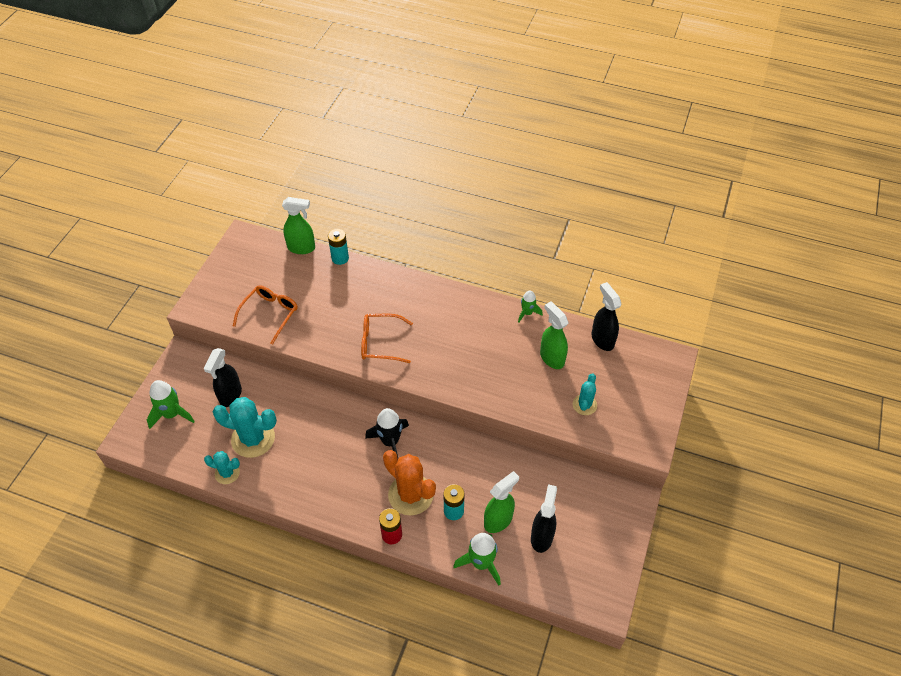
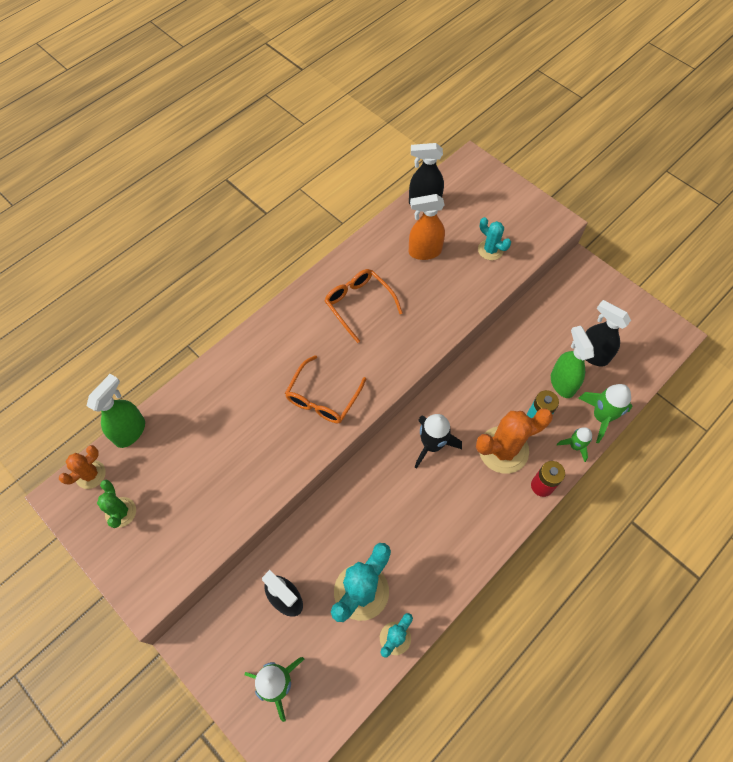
camera: 65 degrees left, 10 degrees up
orange glasses [233,285,298,344] -> orange glasses moved to [324,269,403,343]
turquoise battery [328,229,349,265] -> none
green rocket [518,291,543,323] -> green rocket moved to [557,427,592,462]
green spray bottle [540,302,568,369] -> orange spray bottle [409,194,445,260]
none -> orange cactus [59,445,106,489]
none -> green cactus [97,480,136,528]

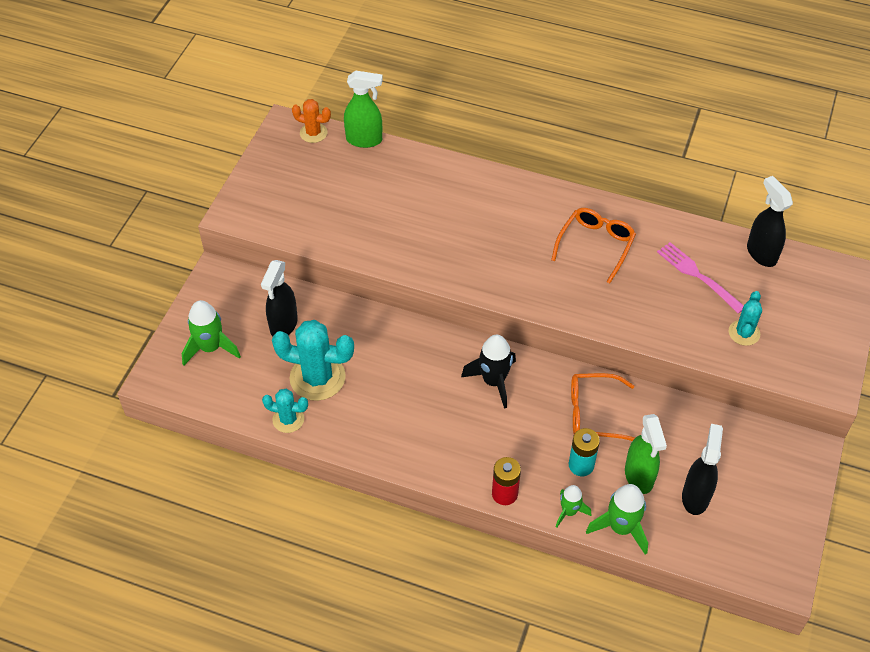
camera: 65 degrees right, 10 degrees down
green cactus [97,480,136,528] -> none
orange glasses [285,355,366,423] -> orange glasses moved to [571,373,635,441]
orange spray bottle [409,194,445,260] -> pink fork [657,242,744,314]
orange cactus [476,408,553,474] -> none
green spray bottle [551,326,594,398] -> green spray bottle turned 120 degrees clockwise [625,414,667,494]

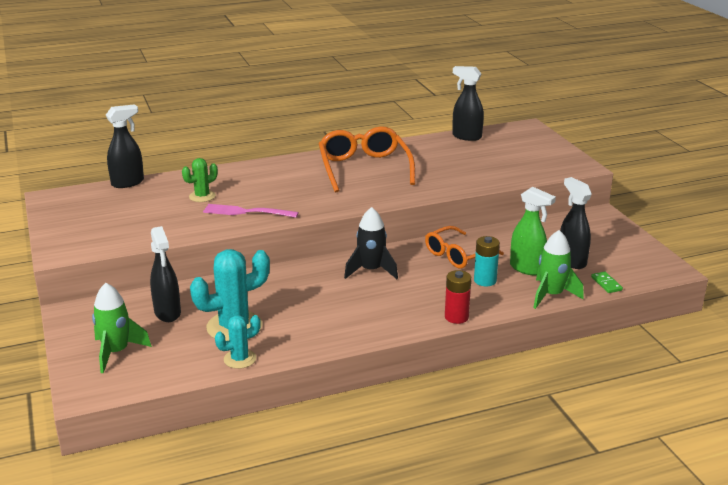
camera: 40 degrees left, 25 degrees down
orange cactus [292,99,331,143] -> none
green spray bottle [344,70,383,148] -> black spray bottle [106,104,144,188]
orange glasses [551,208,636,284] -> orange glasses [319,126,415,193], size x1.51
green rocket [556,485,591,528] -> none
pink fork [657,242,744,314] -> pink fork moved to [203,204,299,218]
turquoise cactus [729,291,762,346] -> none
none -> green cactus [182,158,218,202]
none -> green domino [591,272,623,293]

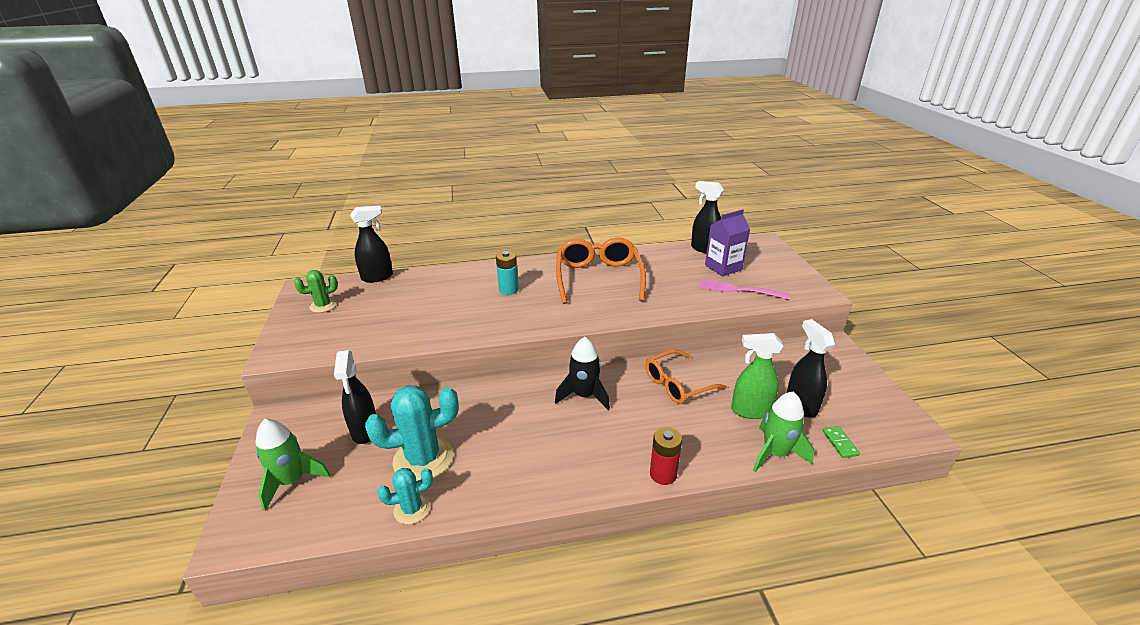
camera: 10 degrees right, 5 degrees up
green cactus [182,158,218,202] -> green cactus moved to [294,270,338,313]
pink fork [203,204,299,218] -> pink fork moved to [699,279,790,300]
turquoise battery [474,236,500,286] -> turquoise battery moved to [496,251,519,295]
green spray bottle [510,187,556,275] -> green spray bottle turned 135 degrees clockwise [731,333,783,419]
none -> purple carton [705,209,750,276]

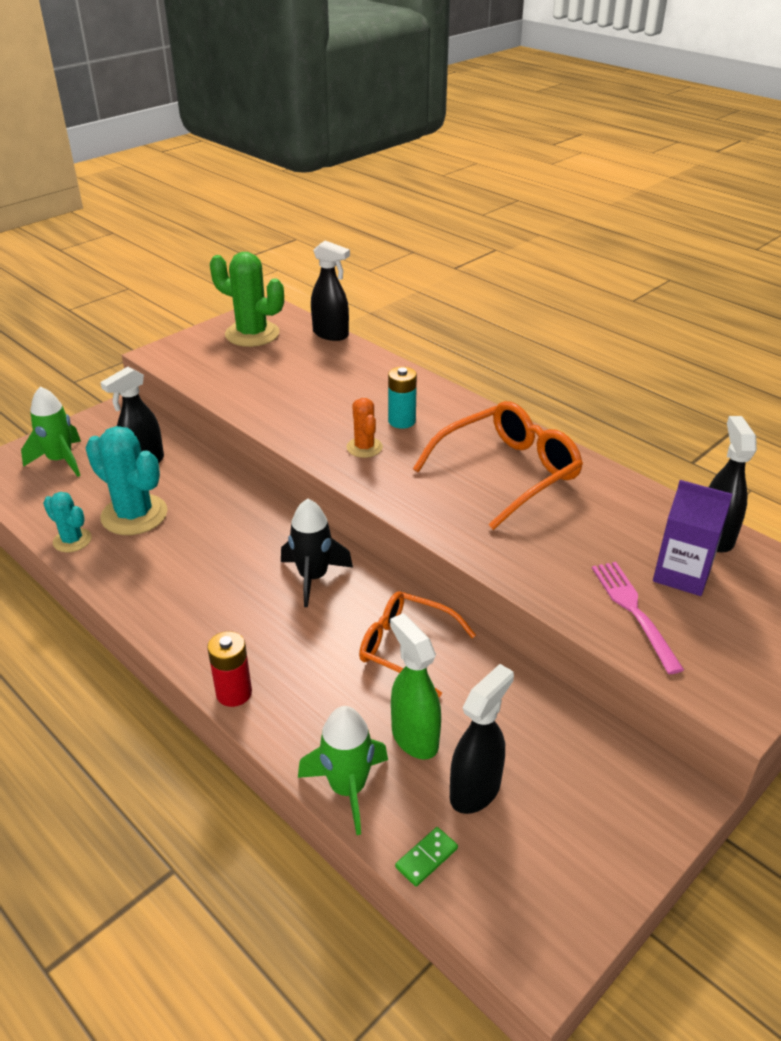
camera: 55 degrees right, 5 degrees up
green cactus [294,270,338,313] -> green cactus [210,252,284,347], size x1.80
none -> orange cactus [347,398,383,458]

